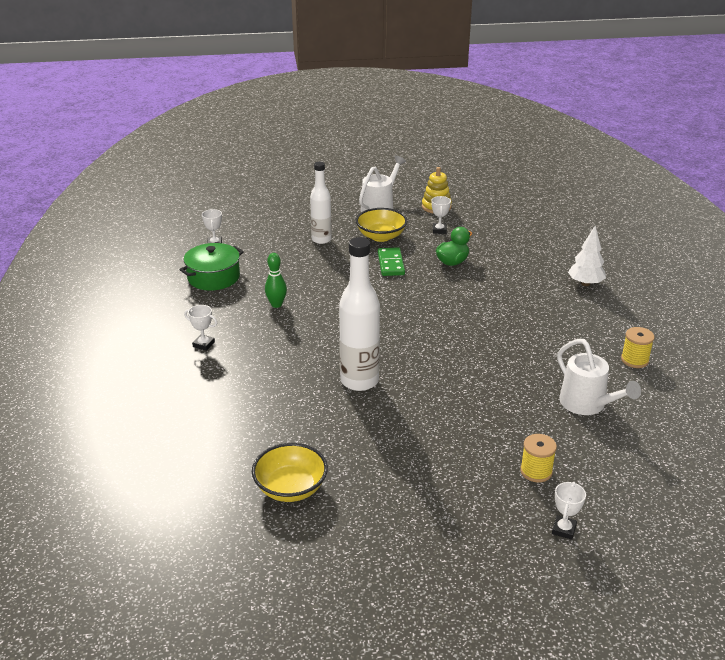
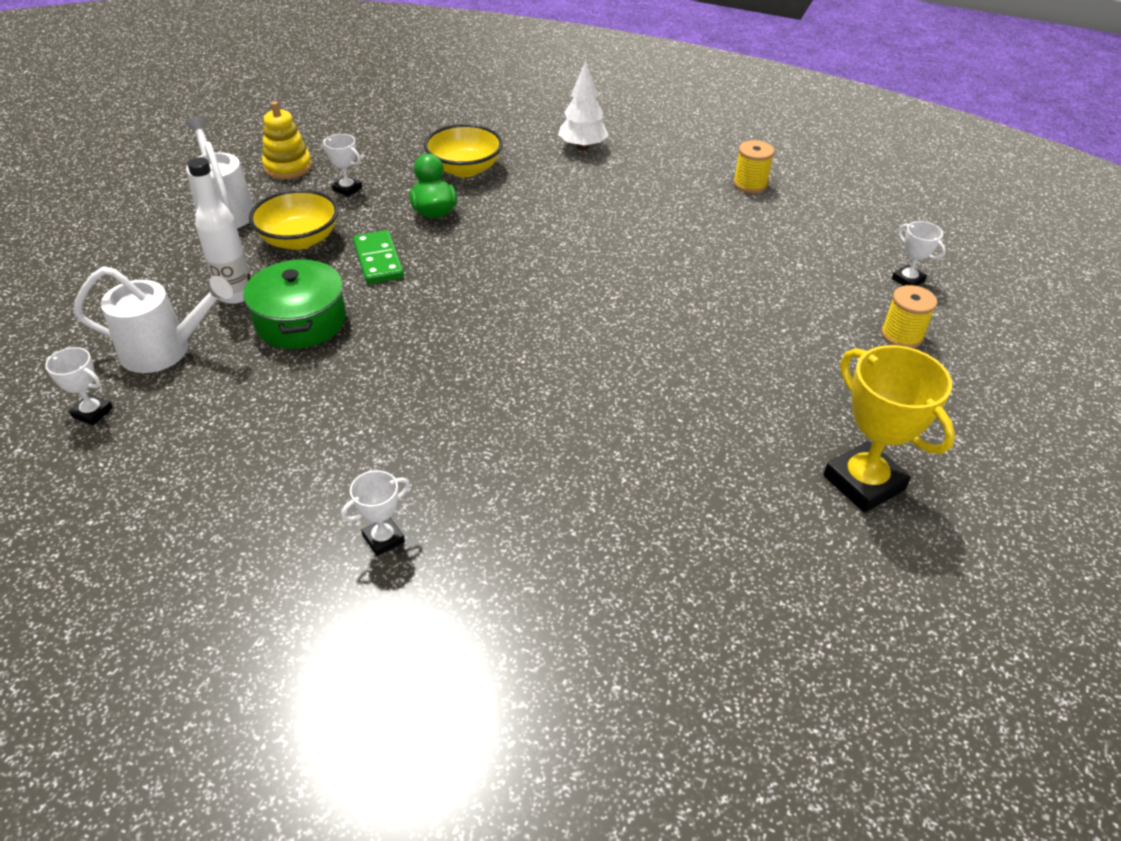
camera: 60 degrees left, 10 degrees up
green pot [179,243,244,291] -> green pot moved to [243,258,346,349]
yellow bowl [252,443,328,502] -> yellow bowl moved to [424,124,503,177]
green bowling pin [265,253,287,308] -> none
white bottle [339,237,380,391] -> none
green domino [378,247,405,276] -> green domino turned 45 degrees clockwise [353,230,404,284]
white trophy [552,482,586,540] -> white trophy moved to [892,221,946,286]
white watering can [557,339,641,415] -> white watering can moved to [73,267,233,373]
none -> yellow trophy [823,345,955,513]

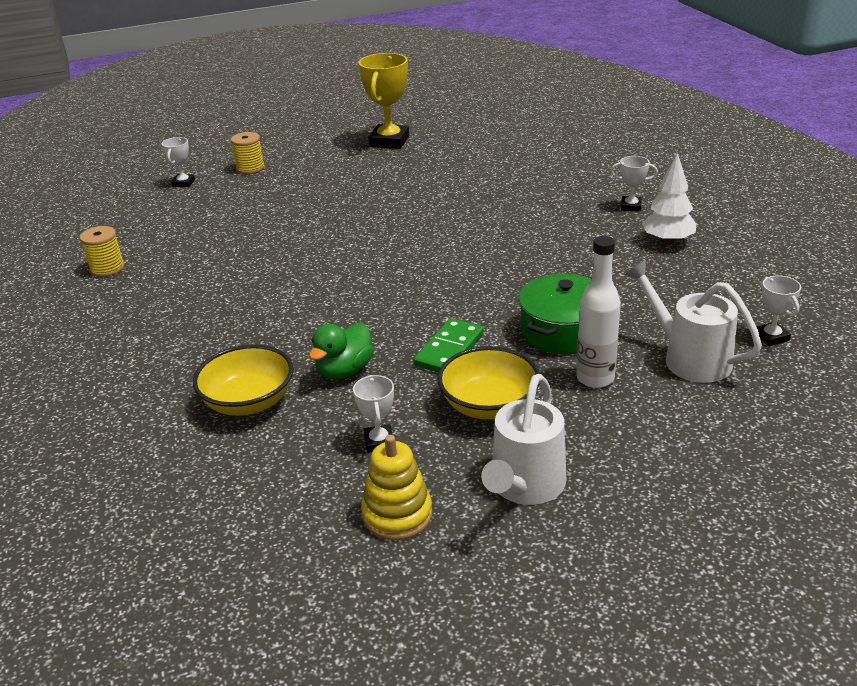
camera: 130 degrees left, 10 degrees down
white tree [558,61,609,151] -> white tree moved to [642,153,697,245]

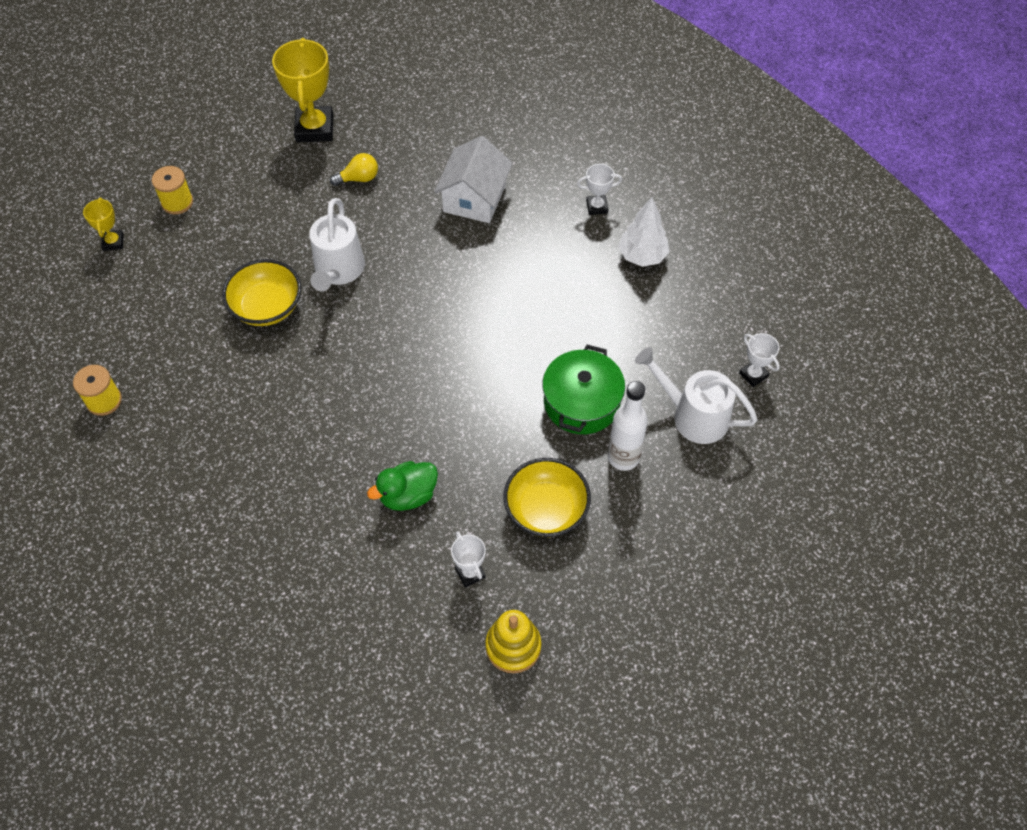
camera: 20 degrees left, 25 degrees up
white trophy [162,137,195,187] -> yellow trophy [83,198,124,251]
yellow bowl [193,344,294,416] -> yellow bowl moved to [222,259,301,326]
green duck [309,322,374,379] -> green duck turned 45 degrees clockwise [367,461,438,511]
green domino [414,318,484,372] -> none
white watering can [481,374,566,505] -> white watering can moved to [309,198,365,291]
none -> yellow light bulb [330,153,378,186]
none -> white house [434,136,513,223]

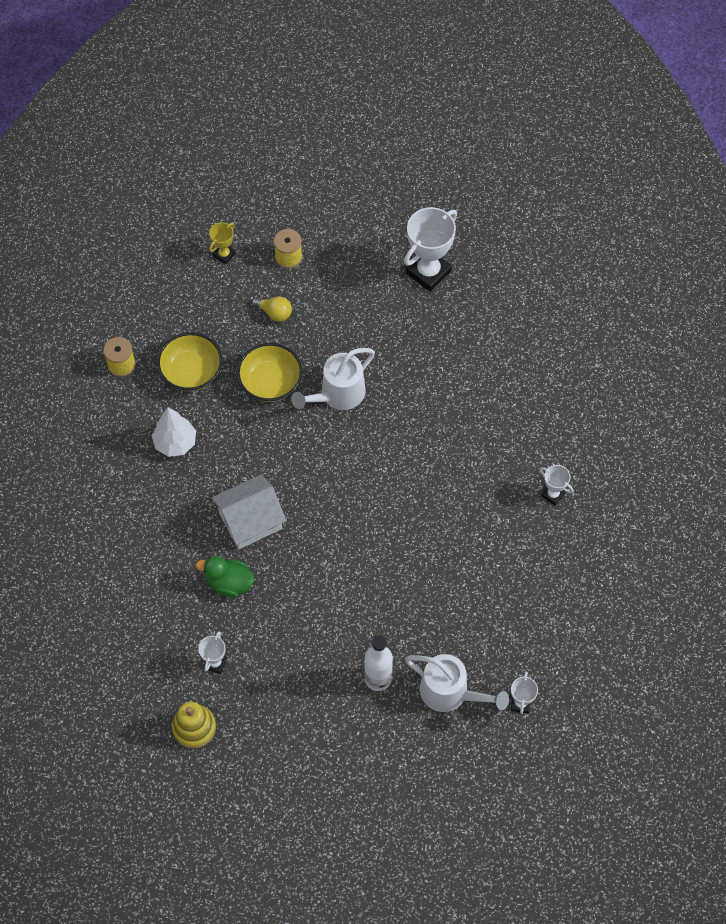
camera: 45 degrees right, 5 degrees up
yellow trophy [272,38,333,143] -> white trophy [404,207,457,292]
yellow light bulb [330,153,378,186] -> yellow light bulb moved to [251,297,292,322]
white house [434,136,513,223] -> white house moved to [211,474,287,549]
yellow bowl [503,458,591,537] -> yellow bowl moved to [157,332,223,391]
green pot [542,345,625,434] -> none
white tree [618,197,669,267] -> white tree moved to [152,408,196,457]
white watering can [635,347,758,444] -> white watering can turned 135 degrees clockwise [405,654,509,712]

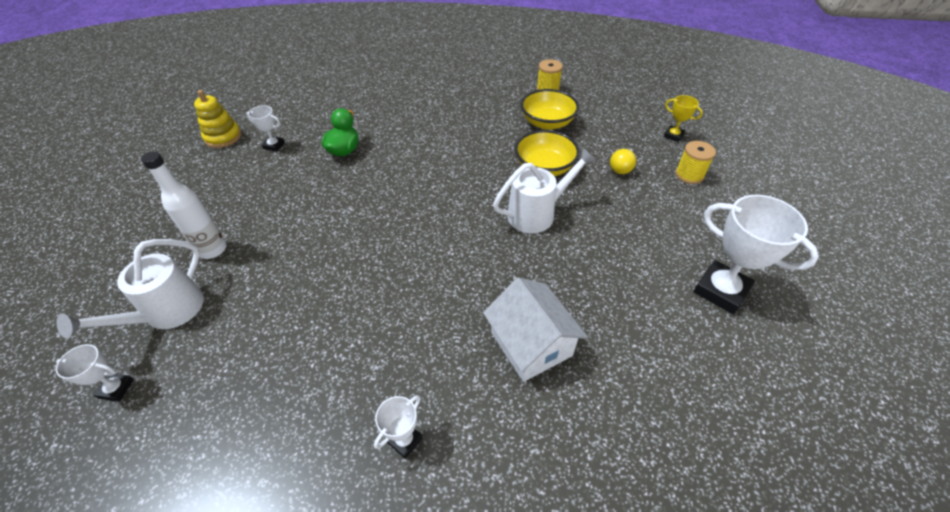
camera: 90 degrees right, 15 degrees down
white tree [152,408,196,457] -> none
white house [211,474,287,549] -> white house moved to [483,277,588,382]
white watering can [291,348,375,410] -> white watering can turned 105 degrees clockwise [493,148,596,233]

